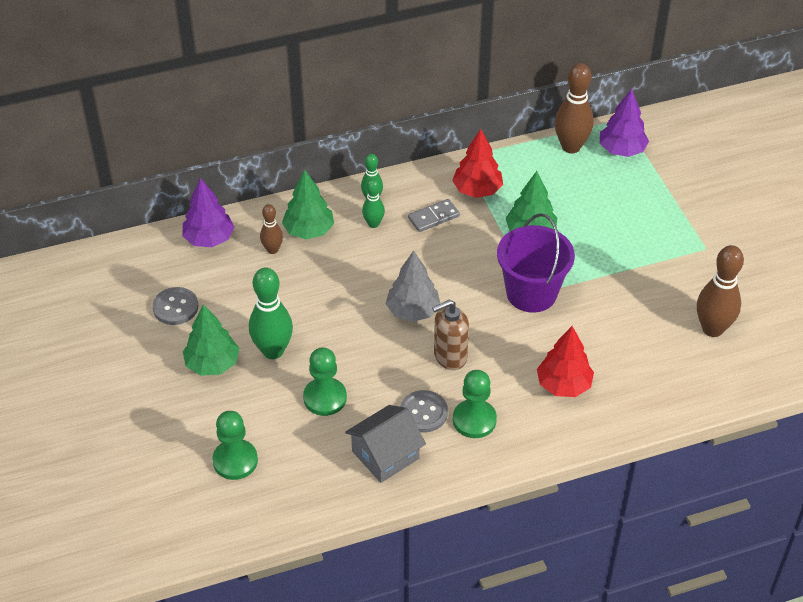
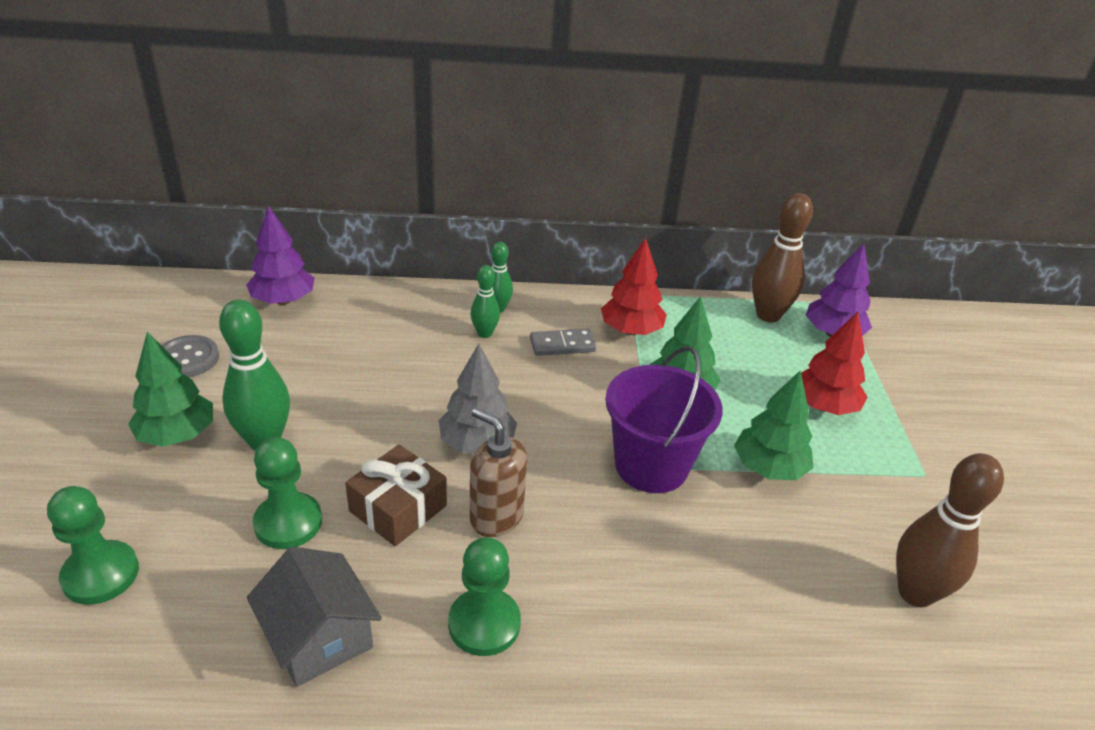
camera: 15 degrees right, 10 degrees down
brown bowling pin [260,204,283,254] -> none
green tree [282,170,334,239] -> green tree moved to [734,370,814,480]
grey house [345,405,426,483] -> grey house turned 75 degrees clockwise [247,547,382,687]
grey button [400,390,448,432] -> none
brown soap dispenser [432,299,469,370] -> brown soap dispenser turned 45 degrees clockwise [470,408,527,537]
red tree [537,326,594,397] -> red tree moved to [801,312,867,415]
none -> brown gift [345,445,447,546]

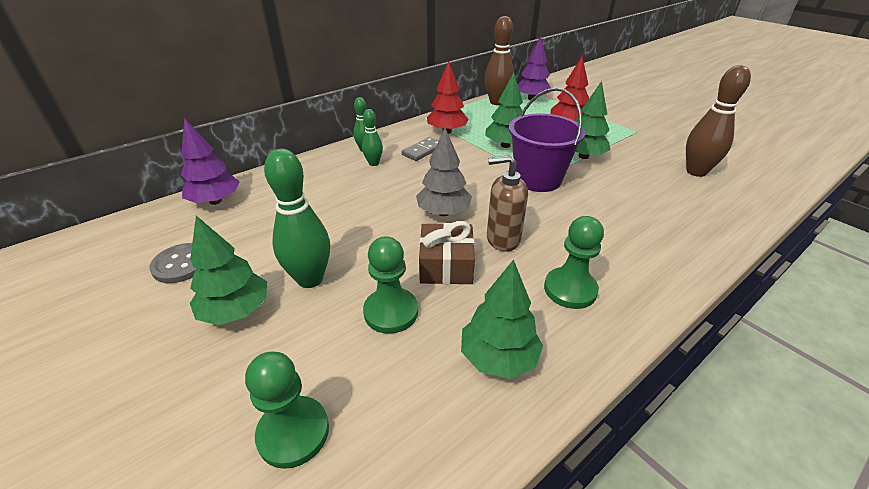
camera: 35 degrees left, 0 degrees up
grey house [247,547,382,687] -> green tree [461,259,543,379]

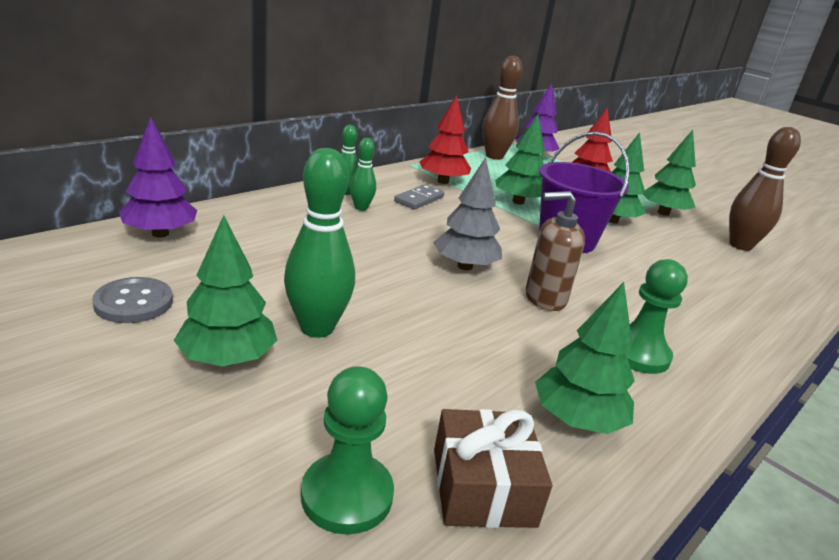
camera: 10 degrees left, 10 degrees down
green pawn [363,236,418,334] -> none
brown gift [419,221,475,284] -> brown gift moved to [434,409,552,528]
none -> green tree [643,130,696,216]

